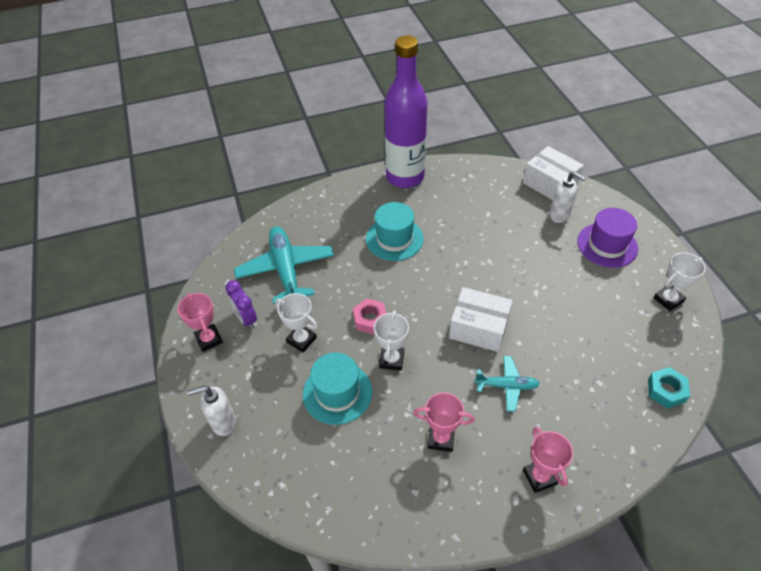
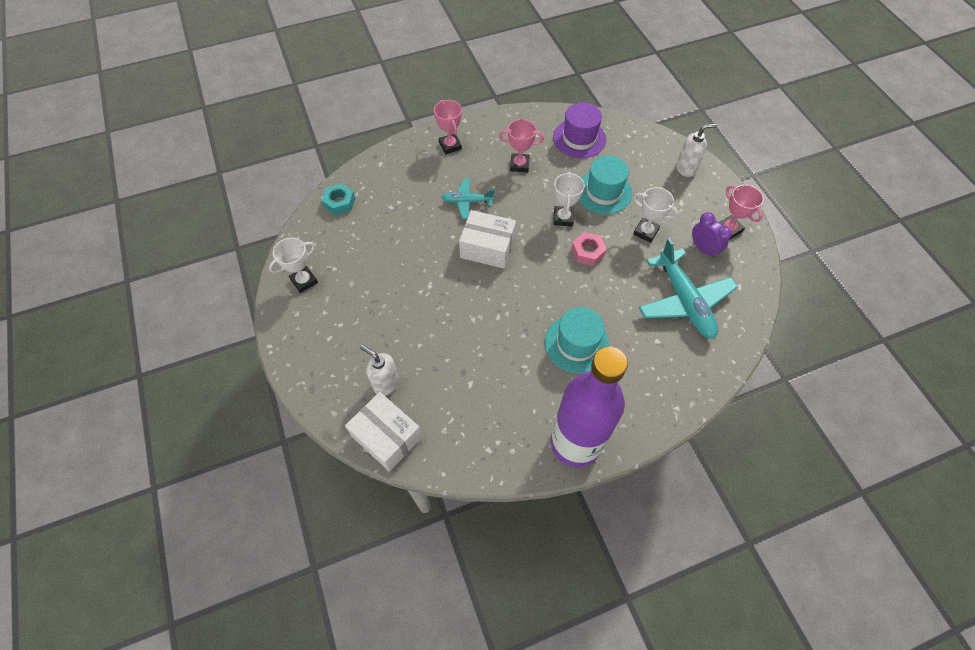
camera: 175 degrees right, 10 degrees up
purple hat [577,208,638,268] -> purple hat moved to [553,102,606,158]

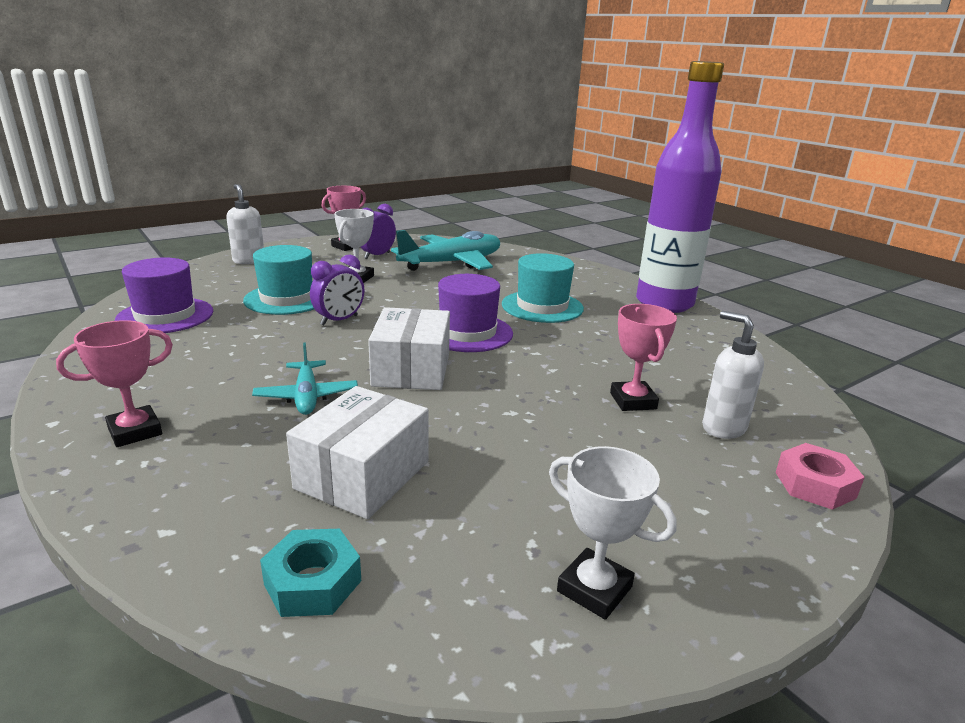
camera: 105 degrees left, 35 degrees down
white box [345,392,422,472] -> white box moved to [286,386,429,519]
white soap dispenser [360,345,399,396] -> white soap dispenser turned 120 degrees clockwise [702,311,764,439]
pink trophy [499,119,544,172] -> pink trophy moved to [610,304,677,411]
white trophy [554,172,585,226] -> purple clock [310,255,364,325]
pink nut [571,232,607,266] -> pink nut moved to [775,443,865,510]
none -> purple hat [438,274,513,352]

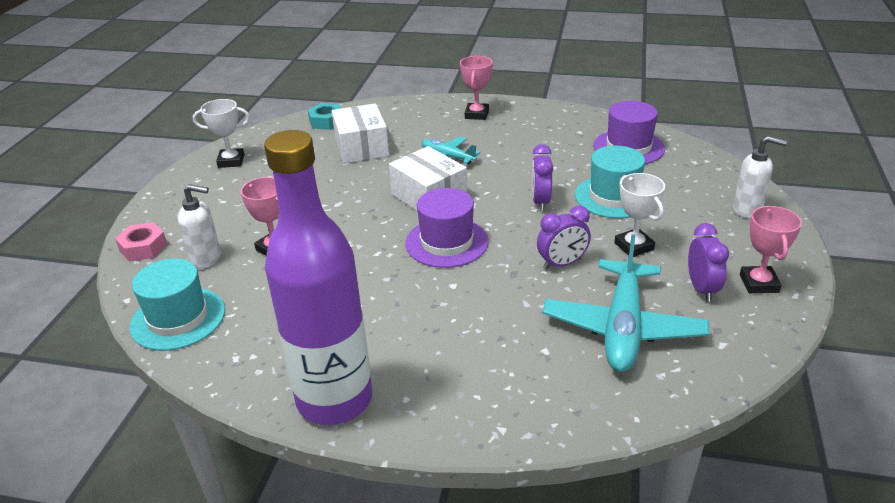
camera: 140 degrees right, 10 degrees up
turquoise hat [502,253,584,323] -> turquoise hat moved to [130,258,225,351]
none -> purple clock [537,206,591,269]

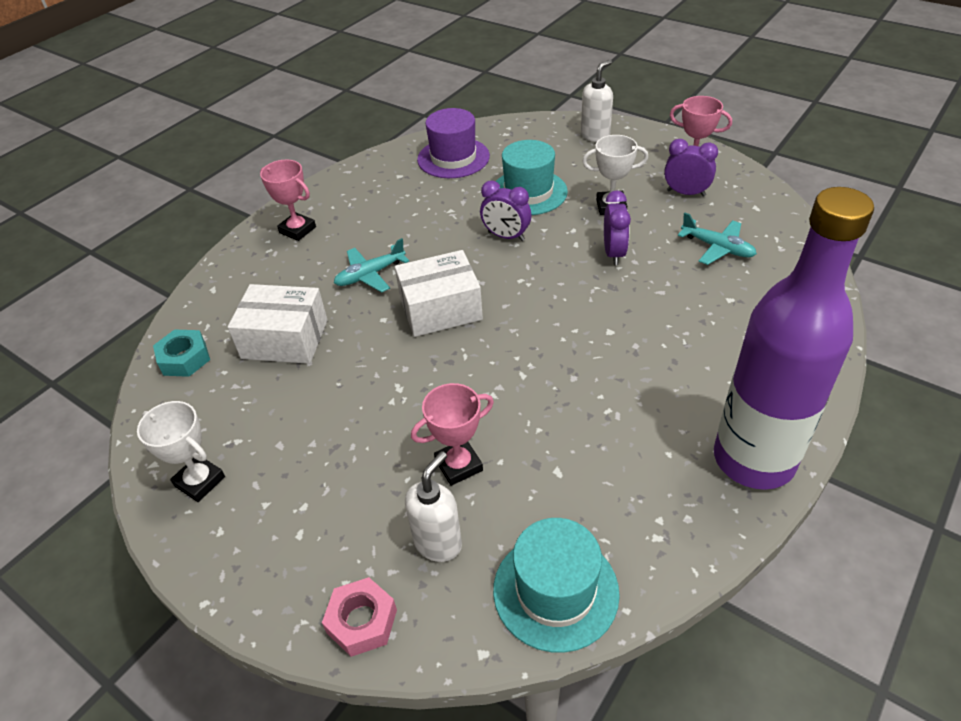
camera: 65 degrees left, 10 degrees up
white trophy [193,99,250,168] -> white trophy turned 75 degrees counterclockwise [137,401,225,502]
purple hat [405,188,489,268] -> none
turquoise plane [543,234,709,372] -> turquoise plane [678,213,757,265], size x0.54

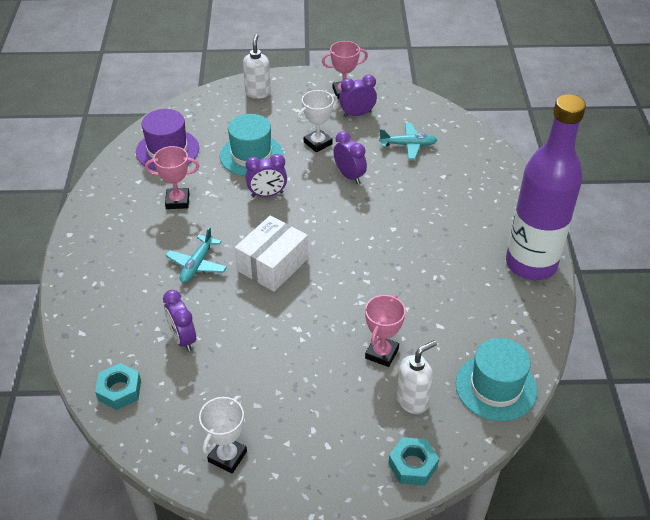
camera: 40 degrees left, 0 degrees up
white trophy [137,401,225,502] -> white trophy turned 60 degrees counterclockwise [199,396,247,473]
white box [228,284,328,364] -> purple clock [163,290,196,351]
pink trophy [260,160,316,241] -> pink trophy moved to [145,146,199,209]
pink nut [322,577,397,657] -> turquoise nut [388,437,439,486]
white soap dispenser [405,451,462,562] -> white soap dispenser turned 60 degrees clockwise [397,340,437,414]

